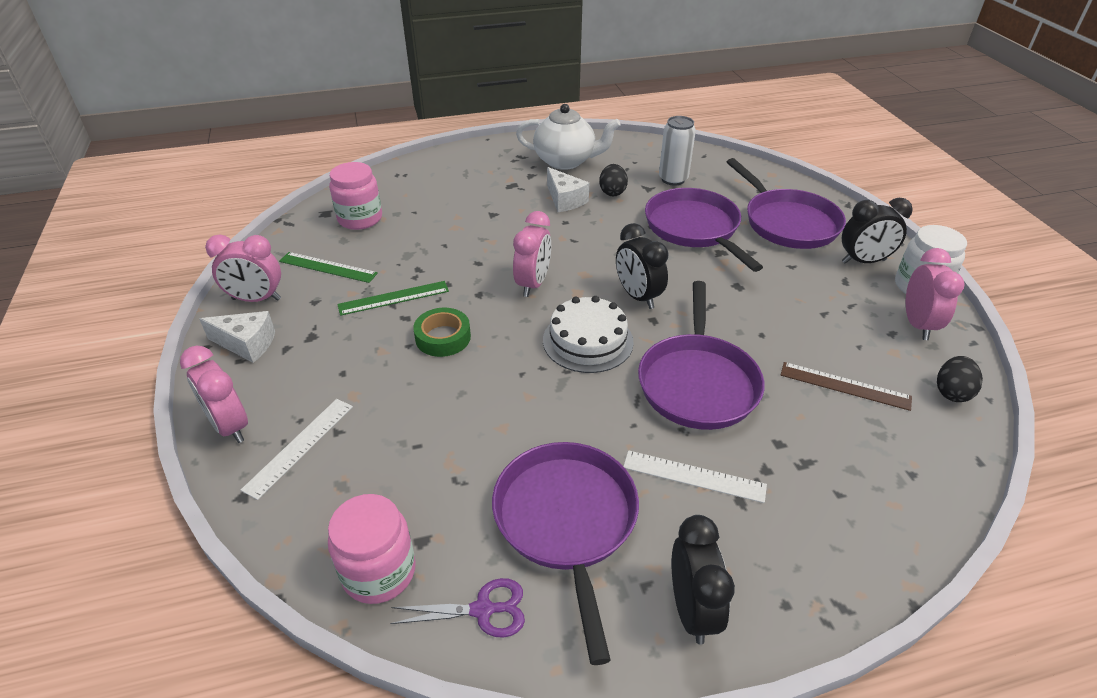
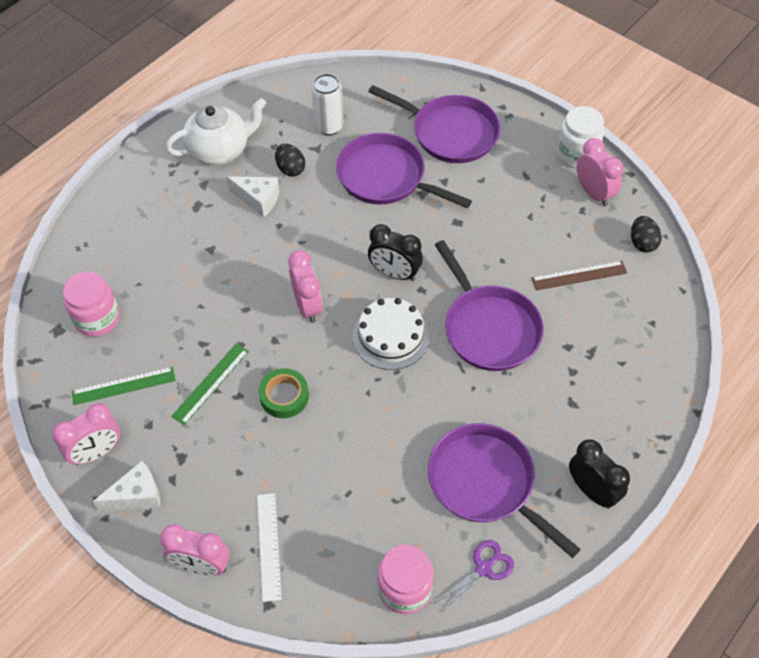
camera: 35 degrees left, 15 degrees up
white ruler [623,450,767,503] -> none
black clock [842,198,913,264] -> none

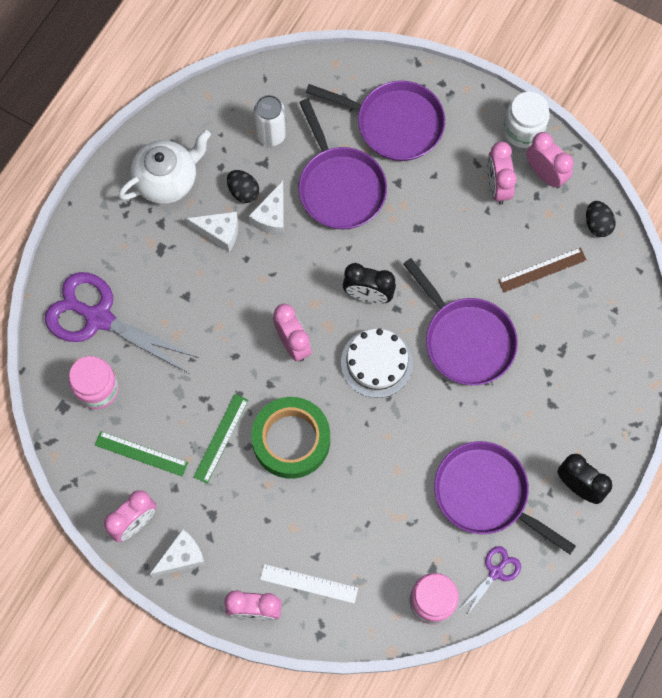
camera: 10 degrees left, 15 degrees up
green ruler [72,367,176,405] -> green ruler turned 45 degrees clockwise [95,431,188,477]
white ruler [257,493,281,602] -> white ruler turned 60 degrees counterclockwise [260,564,358,603]
green tape [259,368,309,418] -> green tape [251,397,330,479], size x1.74
purple pan [336,133,472,208] -> purple pan turned 135 degrees counterclockwise [299,99,387,229]
none -> purple scissors [45,272,199,373]
none -> white cheese [249,181,284,235]
none -> pink clock [487,142,517,205]

